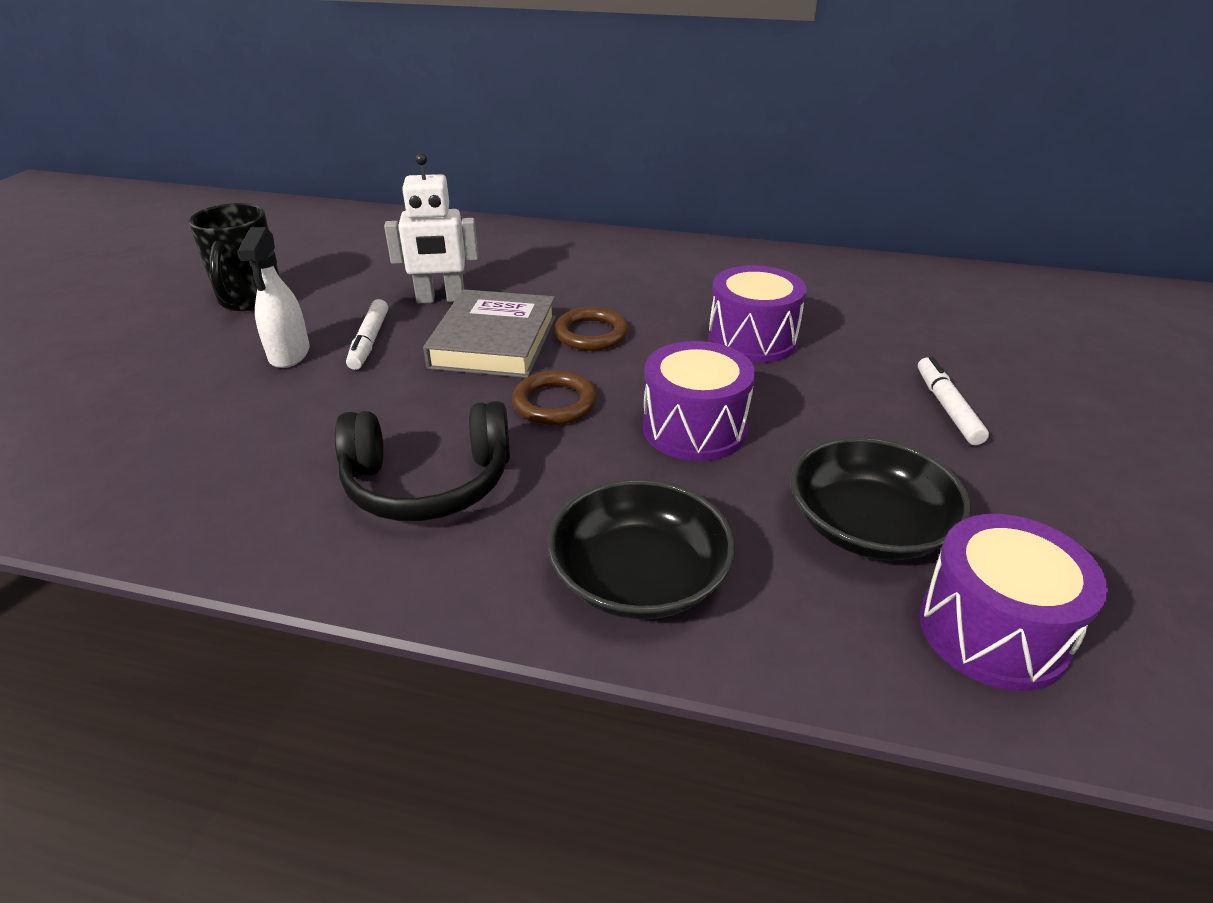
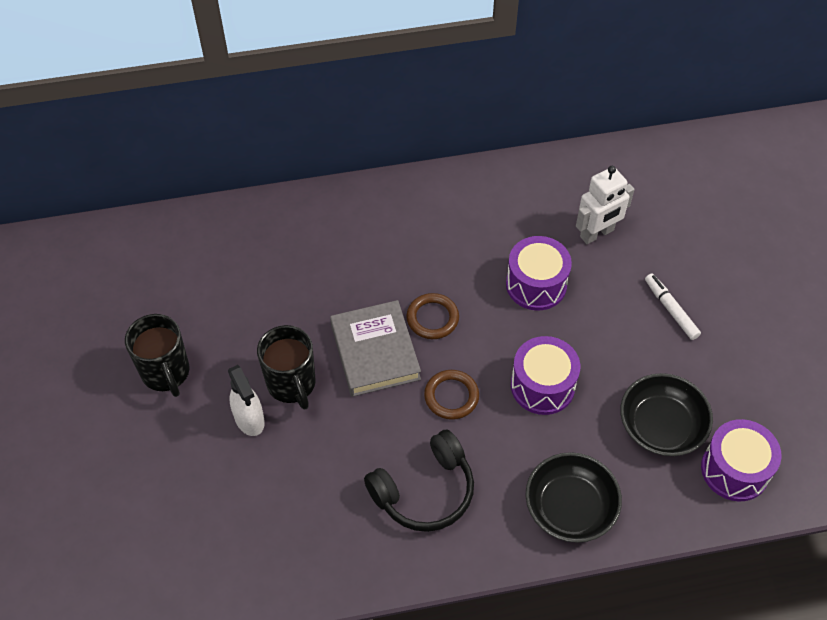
camera: 25 degrees left, 20 degrees up
white marker [346,299,388,370] -> black mug [257,325,316,410]
white robot [384,153,478,303] -> white robot moved to [576,166,635,244]

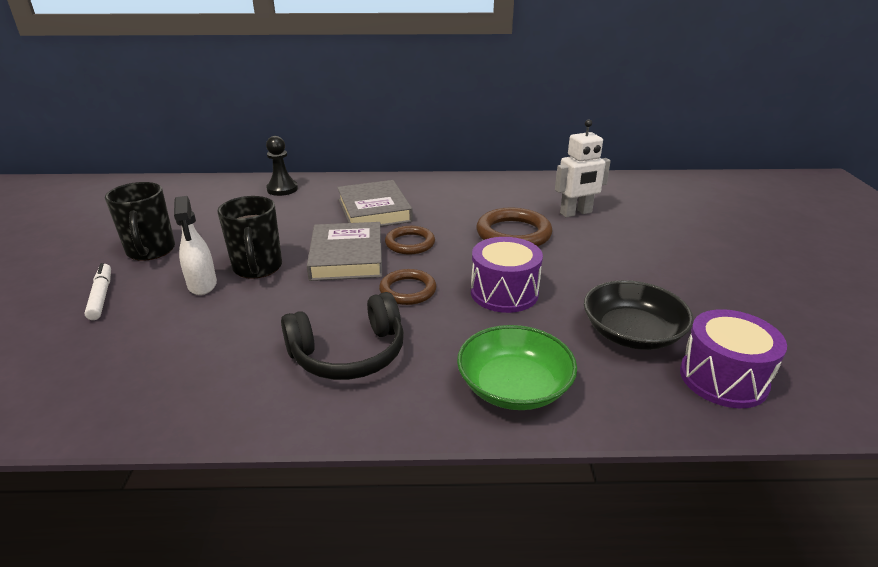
camera: 10 degrees right, 25 degrees down
purple drum [506,236,572,311] -> brown ring [477,208,553,246]
black bowl [526,452,622,543] -> green bowl [457,325,577,410]
white marker [645,273,701,340] -> white marker moved to [84,263,111,320]
none -> black pawn [266,136,298,196]
none -> grey book [337,180,413,226]

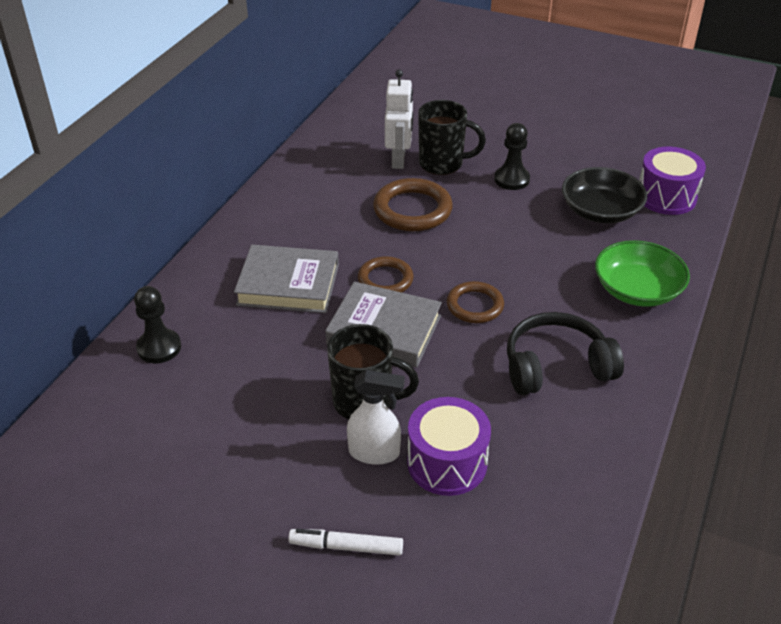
camera: 65 degrees left, 10 degrees up
black mug [105,182,175,261] -> black mug moved to [418,100,486,175]
black headphones [281,292,404,380] -> black headphones turned 105 degrees counterclockwise [507,312,624,395]
purple drum [471,237,543,313] -> purple drum moved to [407,397,491,496]
none -> black pawn [494,123,530,190]

